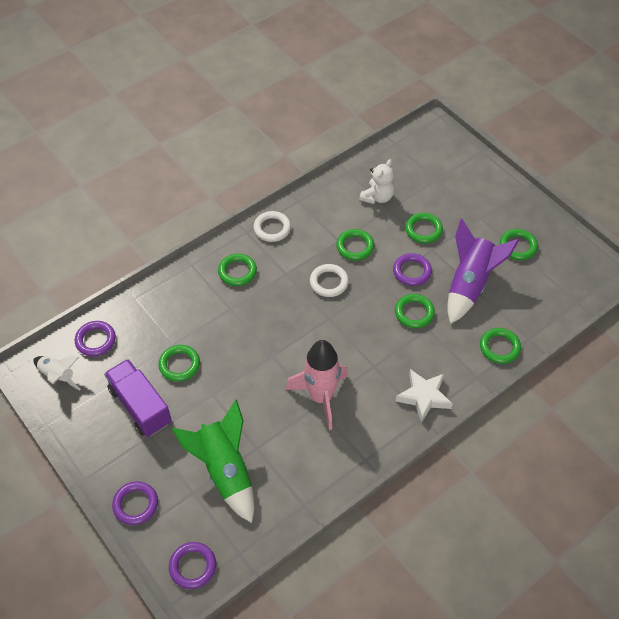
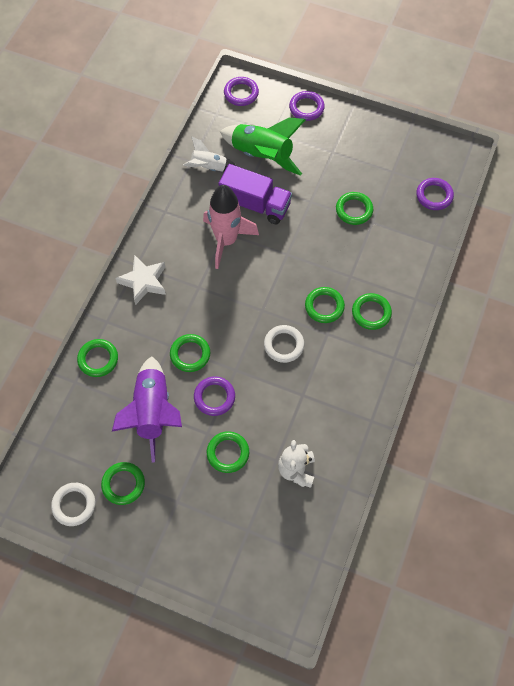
camera: 150 degrees right, 10 degrees up
white rocket [33,355,81,391] -> white rocket moved to [183,137,236,172]
purple truck [104,359,172,437] -> purple truck moved to [219,164,292,224]
white ring [253,211,291,242] -> white ring moved to [51,483,95,526]
green ring [336,229,374,261] -> green ring moved to [305,287,345,323]

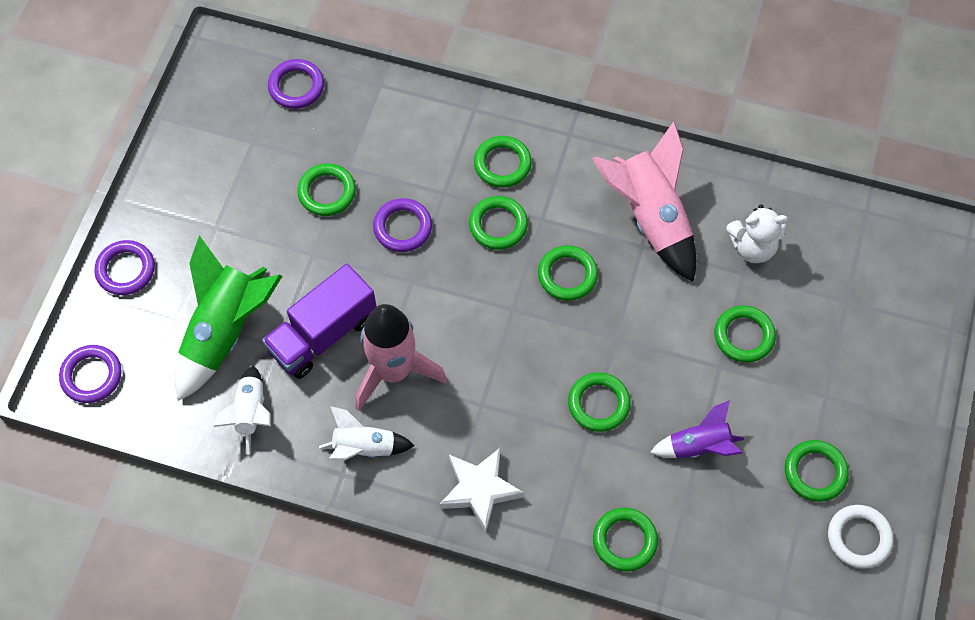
camera: 95 degrees left, 0 degrees up
purple rocket [112,356,182,462] -> purple rocket [650,400,744,458], size x0.57
purple ring [194,376,235,416] -> purple ring moved to [373,198,432,252]
purple truck [219,164,292,224] -> purple truck turned 150 degrees counterclockwise [262,264,377,379]
white ring [264,325,304,363] -> green ring [538,245,598,301]
none -> white rocket [319,406,415,460]
none -> pink rocket [592,121,697,282]

